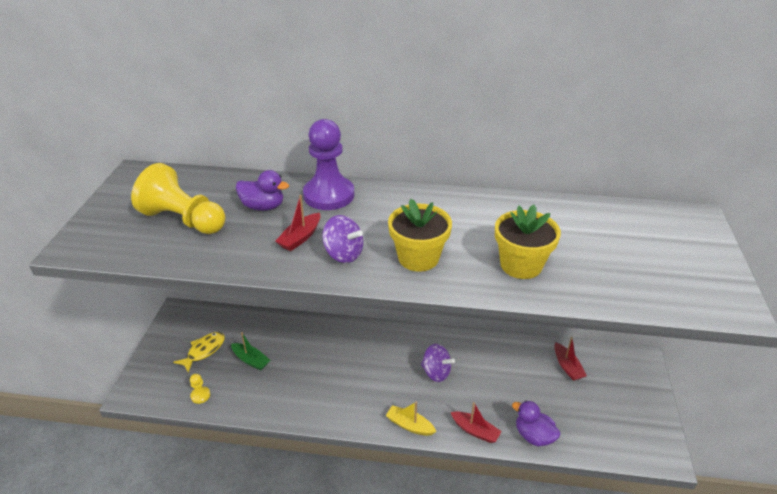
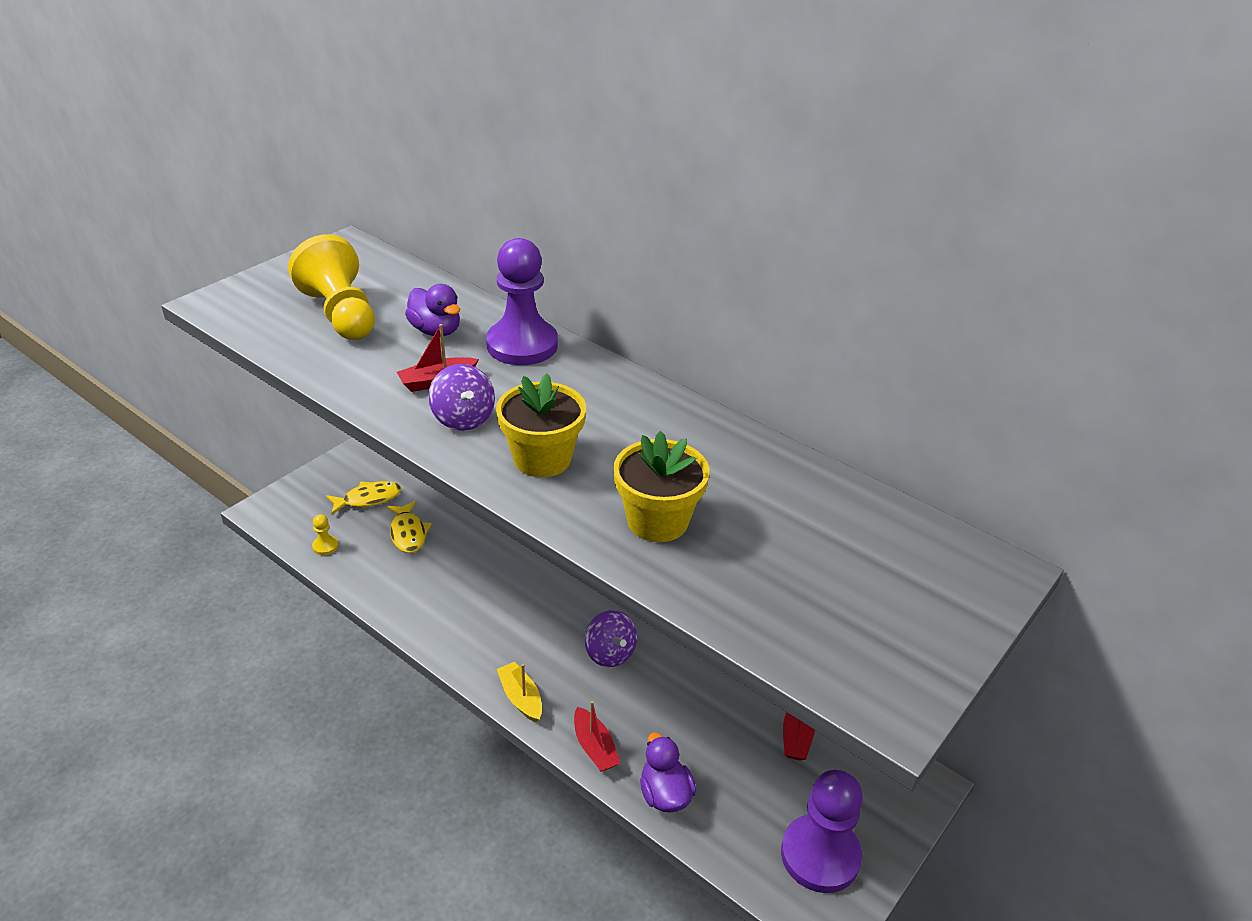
camera: 30 degrees right, 0 degrees up
green boat [231,332,270,370] -> yellow fish [387,501,431,553]
none -> purple pawn [781,770,863,893]

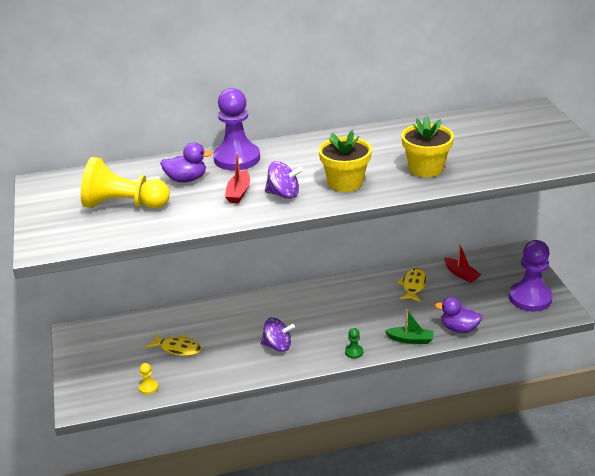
camera: 50 degrees left, 5 degrees down
yellow fish [326,481,401,515] -> yellow fish moved to [397,268,427,302]
yellow boat [497,662,542,723] -> green pawn [345,328,363,359]
red boat [574,701,620,772] -> green boat [385,309,434,344]
purple spinning top [585,610,637,667] -> purple spinning top moved to [261,317,295,352]

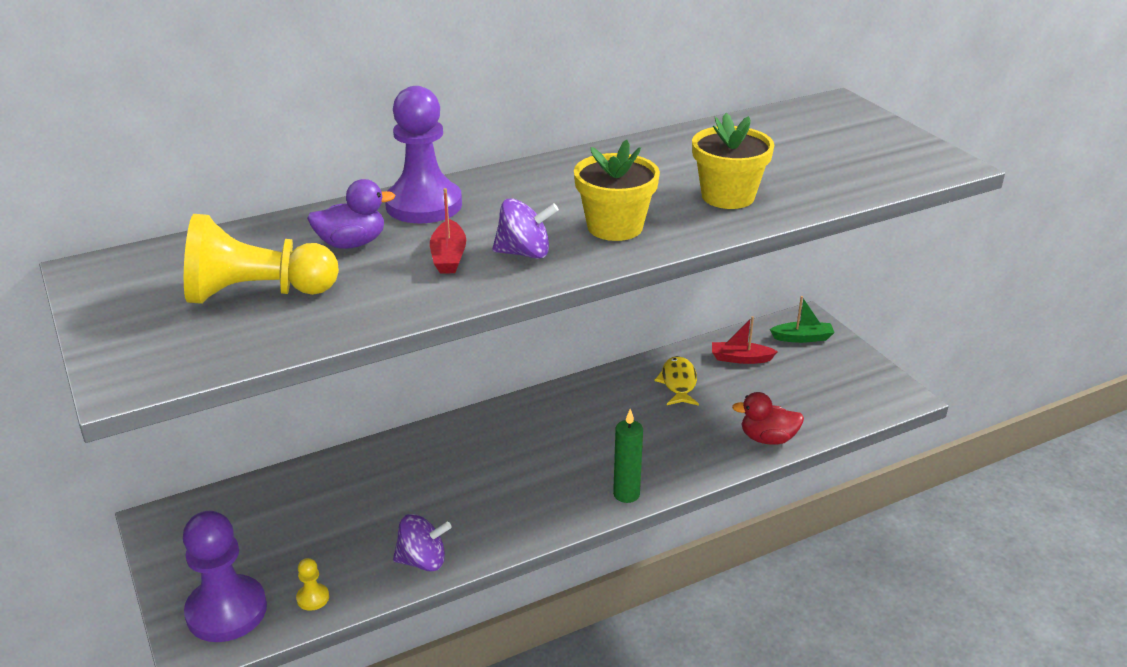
camera: 15 degrees left, 0 degrees up
yellow fish [146,334,201,356] -> none
purple spinning top [261,317,295,352] -> purple spinning top moved to [393,514,452,572]
green pawn [345,328,363,359] -> green candle [613,409,643,503]
green boat [385,309,434,344] -> green boat moved to [770,296,835,343]
purple duck [435,297,482,333] -> red duck [732,392,804,445]
red boat [444,244,481,283] -> red boat turned 150 degrees clockwise [712,316,778,364]
purple pawn [509,240,553,311] -> purple pawn moved to [183,511,267,642]

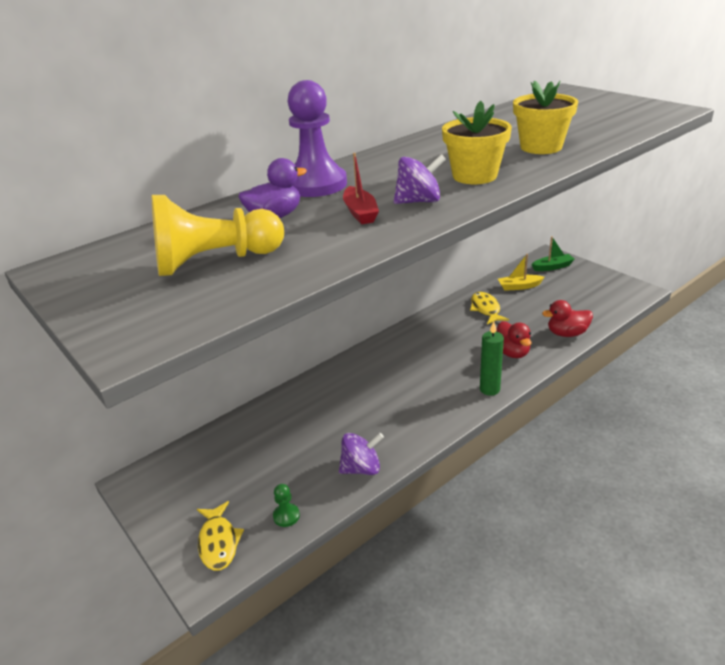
camera: 10 degrees left, 0 degrees up
purple pawn [183,511,267,642] -> yellow fish [197,501,244,571]
yellow pawn [296,558,329,611] -> green pawn [273,484,300,527]
red boat [712,316,778,364] -> yellow boat [498,254,544,291]
none -> red duck [496,321,532,358]

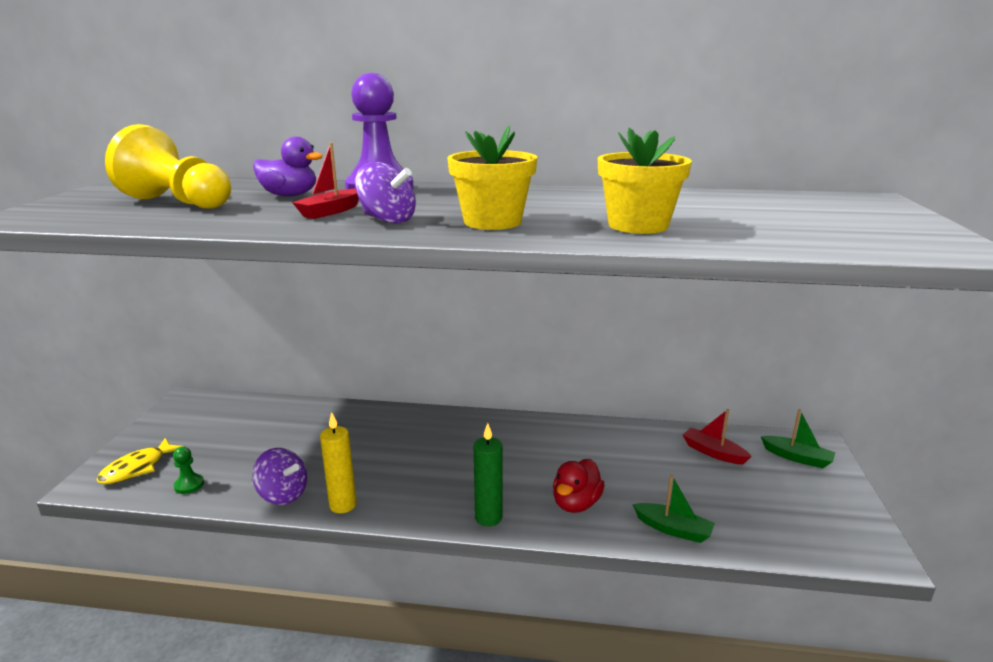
camera: 45 degrees right, 10 degrees down
yellow fish [470,292,509,324] -> none
yellow boat [498,254,544,291] -> red boat [683,409,752,465]
red duck [542,300,593,337] -> green boat [632,475,715,543]
none -> yellow candle [320,412,356,513]

